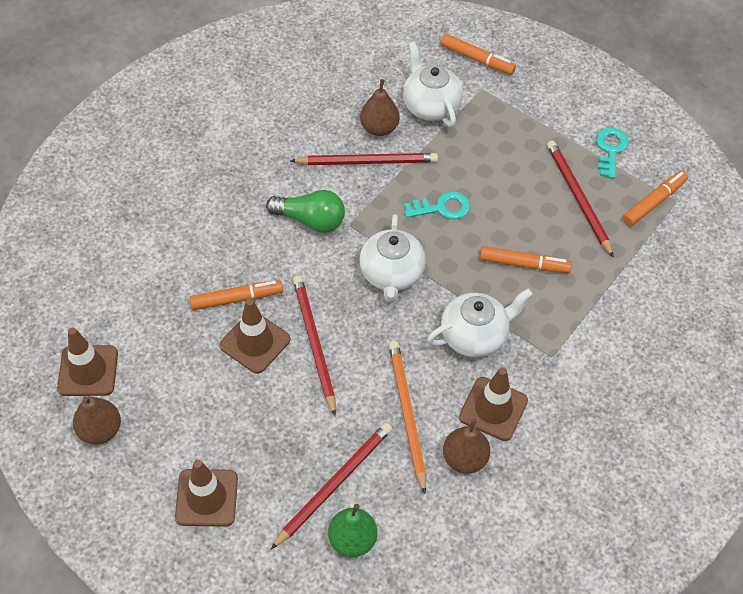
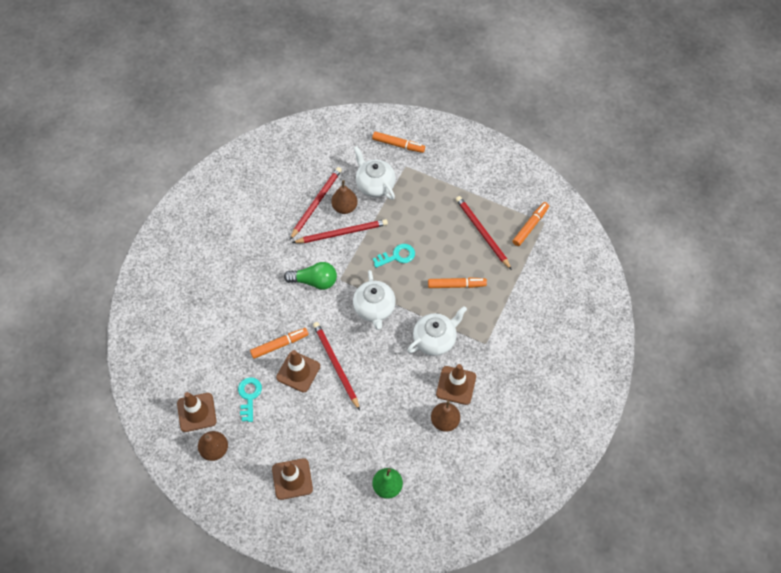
camera: 10 degrees left, 5 degrees up
red pencil [271,423,392,549] -> red pencil moved to [290,167,342,239]
orange pencil [389,341,426,494] -> none
turquoise key [596,127,629,179] -> turquoise key moved to [238,377,262,422]

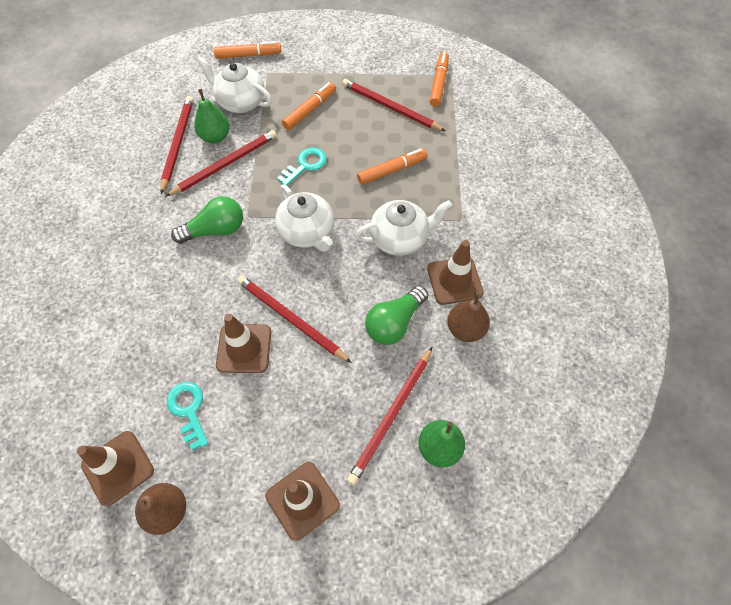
camera: 25 degrees left, 0 degrees up
orange marker [250,328,309,359] -> orange marker moved to [282,82,336,130]
brown pear [331,180,358,214] -> green pear [194,89,230,143]
white teapot [407,306,467,356] -> white teapot turned 45 degrees clockwise [355,200,452,256]
none -> red pencil [347,347,432,485]
none -> green light bulb [365,285,428,345]

